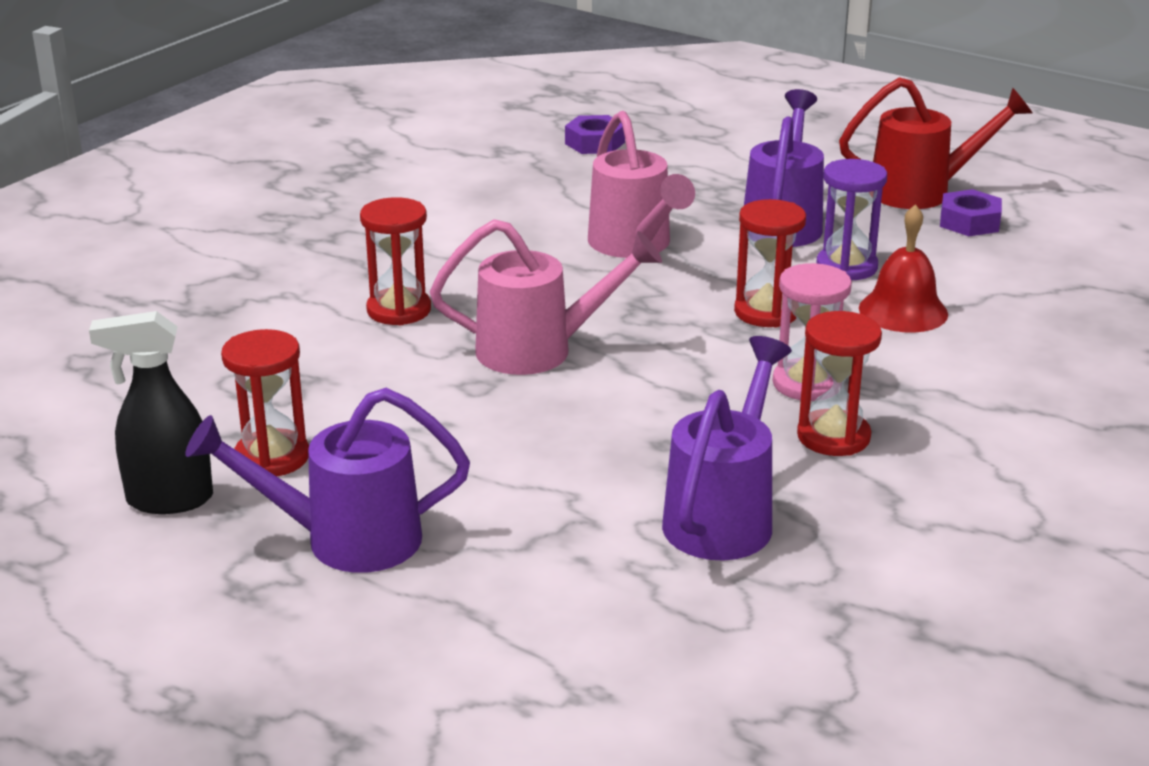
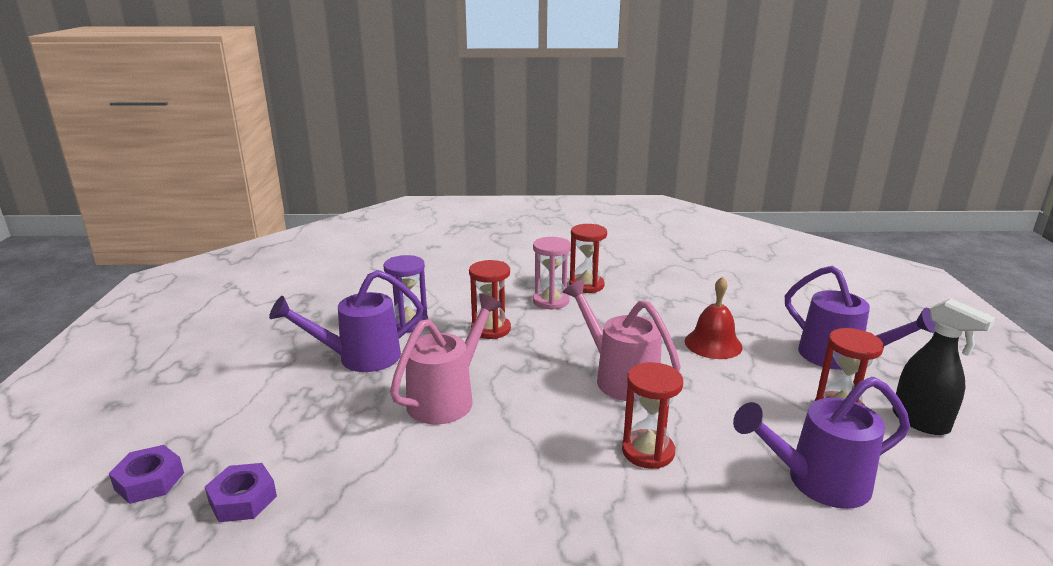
camera: 125 degrees left, 5 degrees down
purple watering can [662,336,792,561] -> purple watering can moved to [733,377,910,509]
red watering can [839,77,1032,209] -> none
red bell [859,204,948,333] -> red bell moved to [685,276,743,359]
purple nut [940,189,1002,236] -> purple nut moved to [109,445,184,504]

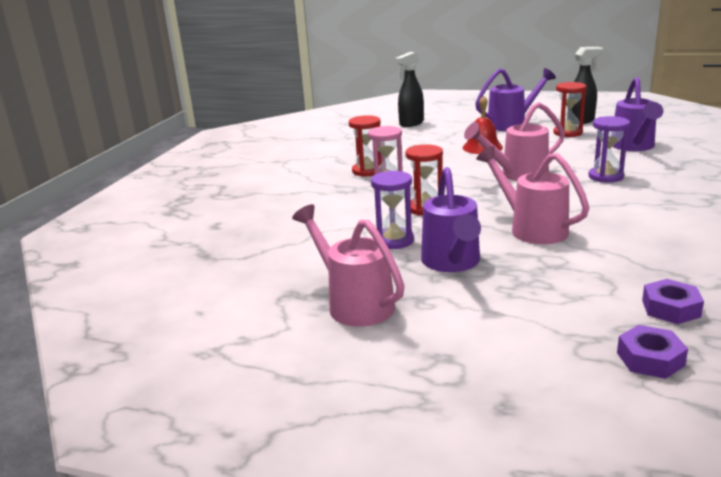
camera: 70 degrees left, 0 degrees up
red hourglass [622,362,683,469] -> purple hourglass [588,116,630,183]
none -> pink watering can [292,204,405,327]
none -> black spray bottle [395,52,424,127]

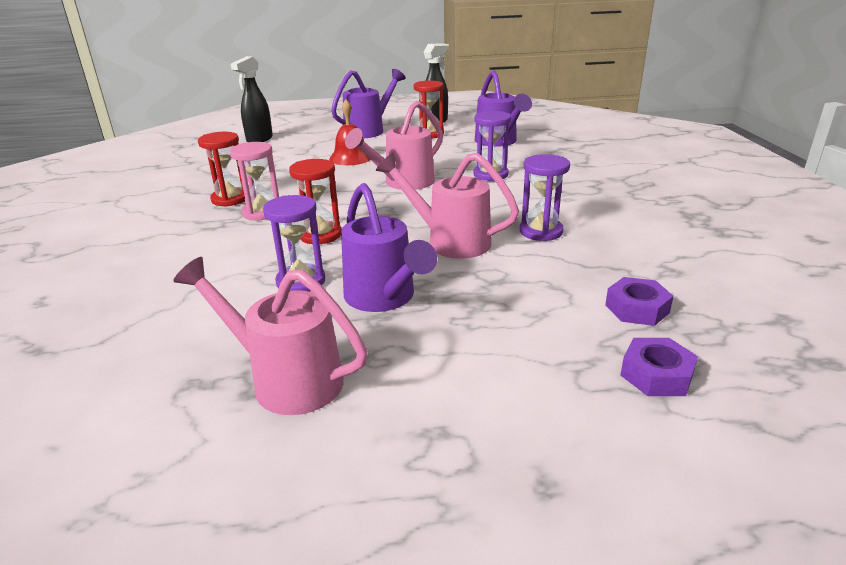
camera: 25 degrees left, 5 degrees up
none -> purple hourglass [520,154,570,241]

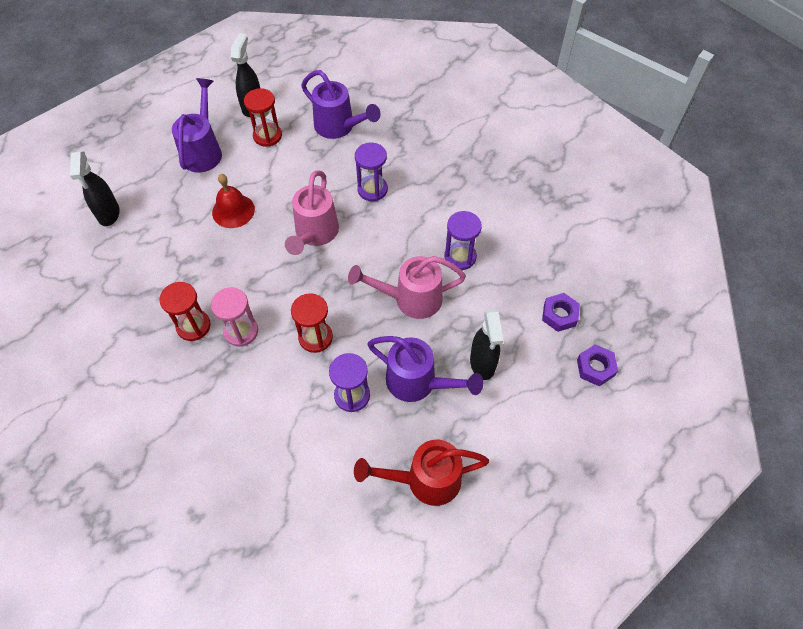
camera: 35 degrees left, 30 degrees up
pink watering can [173,257,368,415] -> red watering can [354,440,489,506]
none -> black spray bottle [470,308,503,380]

